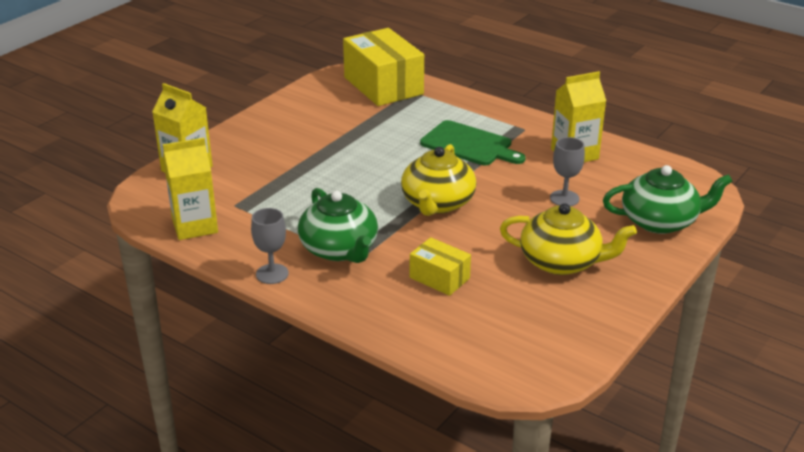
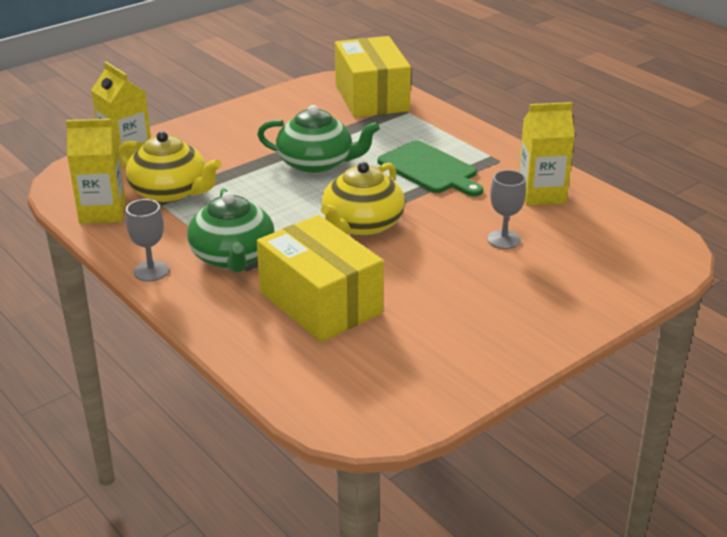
camera: 15 degrees right, 0 degrees up
yellow box [410,237,471,296] -> yellow box [257,215,384,342], size x1.92
yellow teapot [500,203,637,275] -> yellow teapot moved to [119,131,222,203]
green teapot [603,165,733,234] -> green teapot moved to [257,105,380,174]

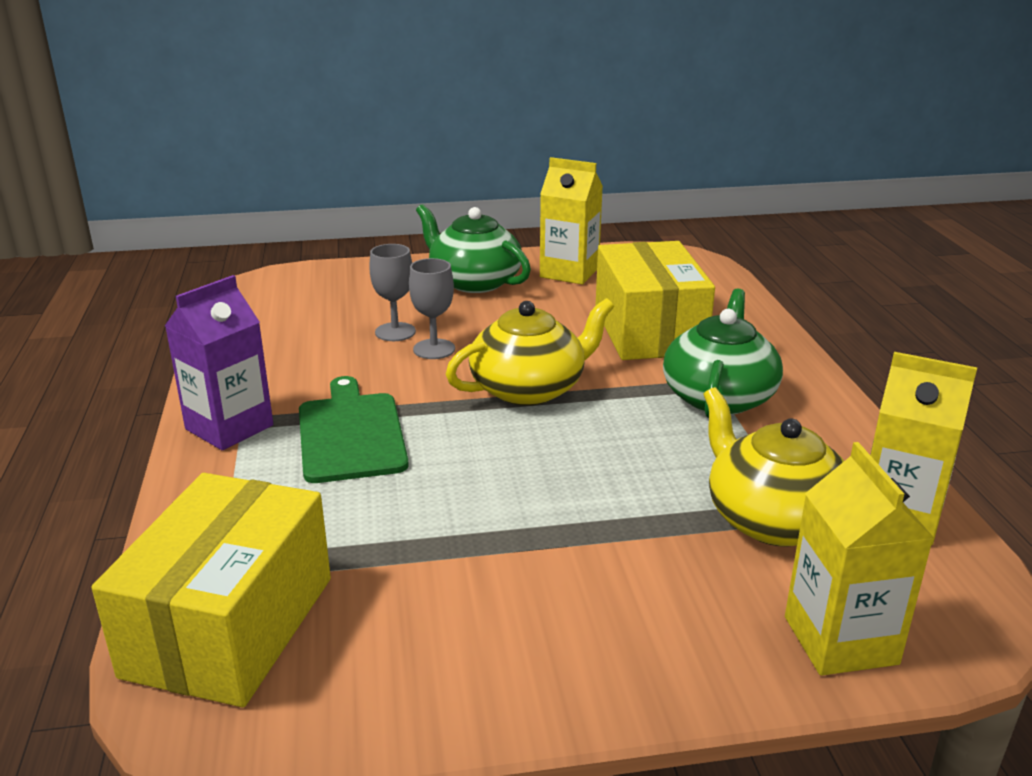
camera: 150 degrees left, 5 degrees down
grey goblet [126,199,169,281] -> grey goblet moved to [409,258,455,359]
green teapot [257,105,380,174] -> green teapot moved to [416,204,531,293]
yellow carton [519,102,575,206] -> yellow carton moved to [540,157,603,285]
none -> purple carton [165,275,273,450]

